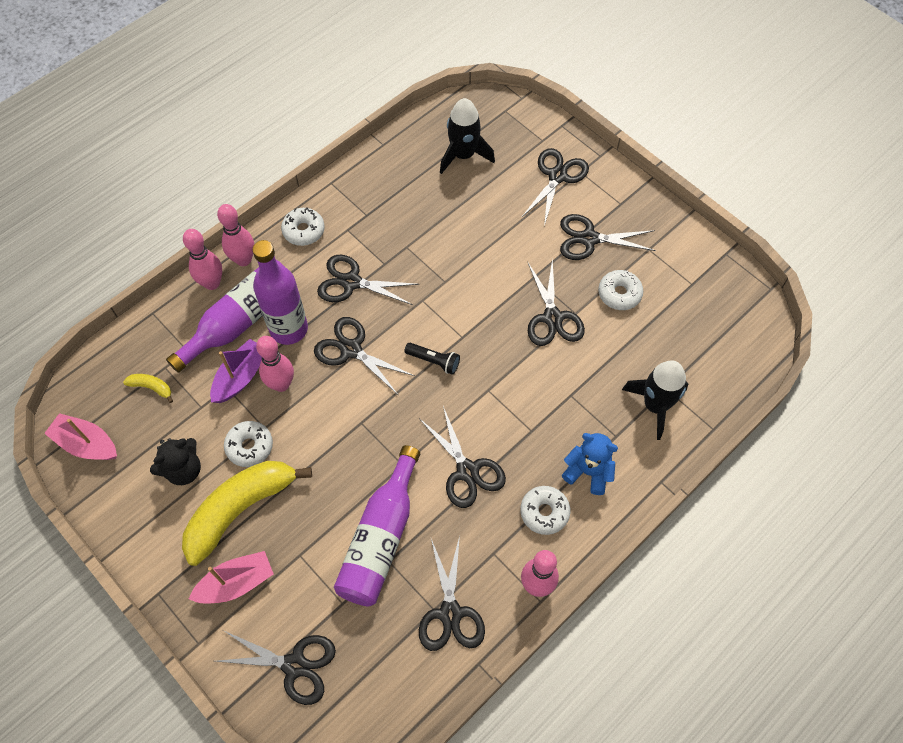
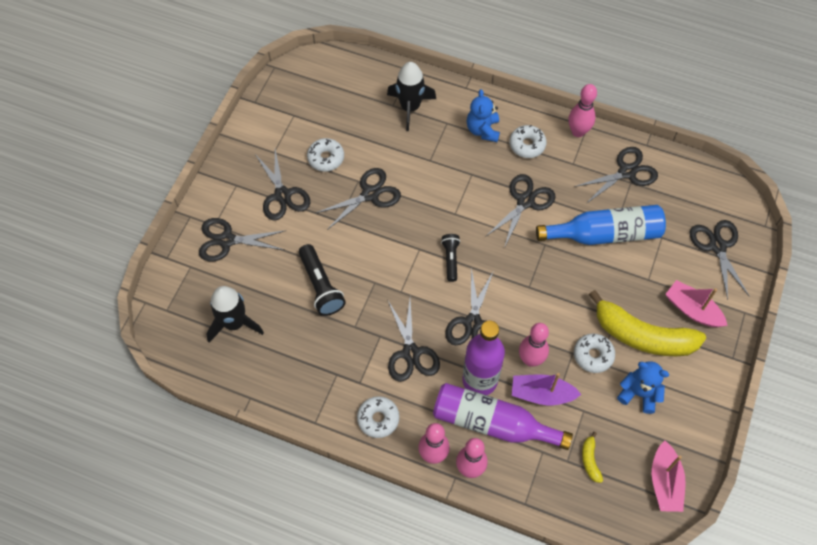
camera: 115 degrees left, 0 degrees up
black teddy bear [150,438,201,485] -> blue teddy bear [617,361,669,414]
purple bottle [334,445,420,606] -> blue bottle [536,205,666,245]
none -> black flashlight [299,244,346,316]

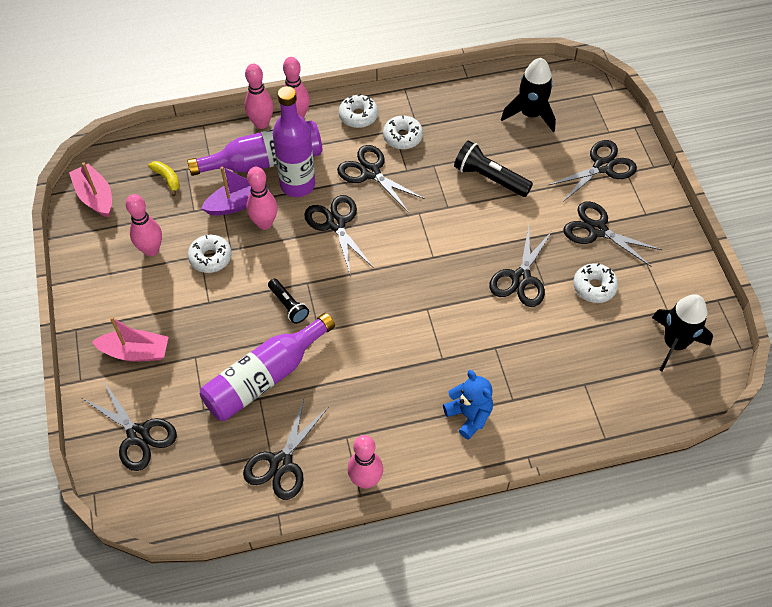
camera: 145 degrees right, 5 degrees down
black rocket [387,62,436,131] -> black rocket moved to [652,294,713,372]
black flashlight [441,234,460,282] -> black flashlight moved to [268,279,309,324]
black scissors [485,174,556,248] -> none
white donut [509,125,547,158] -> white donut moved to [383,115,423,149]
blue bottle [536,205,666,245] -> purple bottle [200,313,335,421]
yellow banana [589,290,706,356] -> none
blue teddy bear [617,361,669,414] -> pink bowling pin [126,194,162,256]

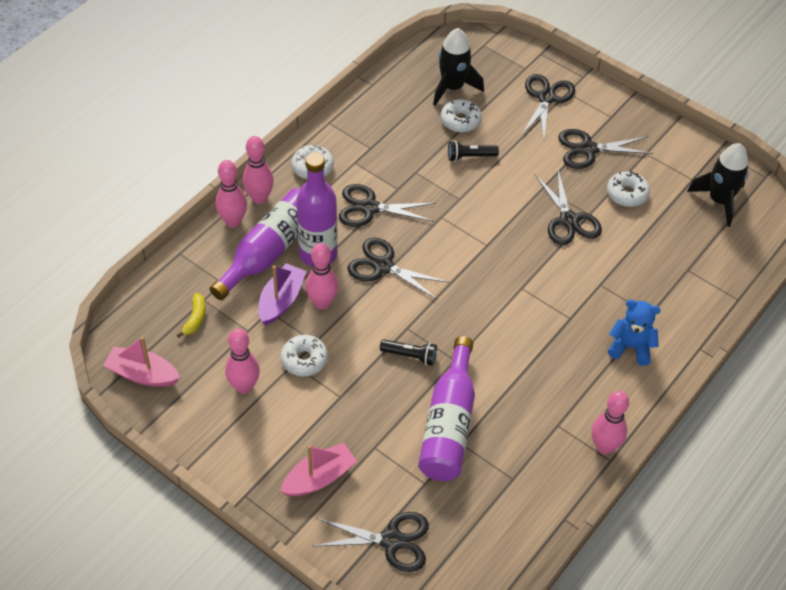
camera: 40 degrees left, 5 degrees down
yellow banana [148,161,180,196] -> yellow banana turned 90 degrees clockwise [177,293,206,338]
black scissors [243,399,328,500] -> none
white donut [383,115,423,149] -> white donut moved to [441,99,482,132]
black flashlight [454,140,533,197] -> black flashlight [448,141,499,161], size x0.63

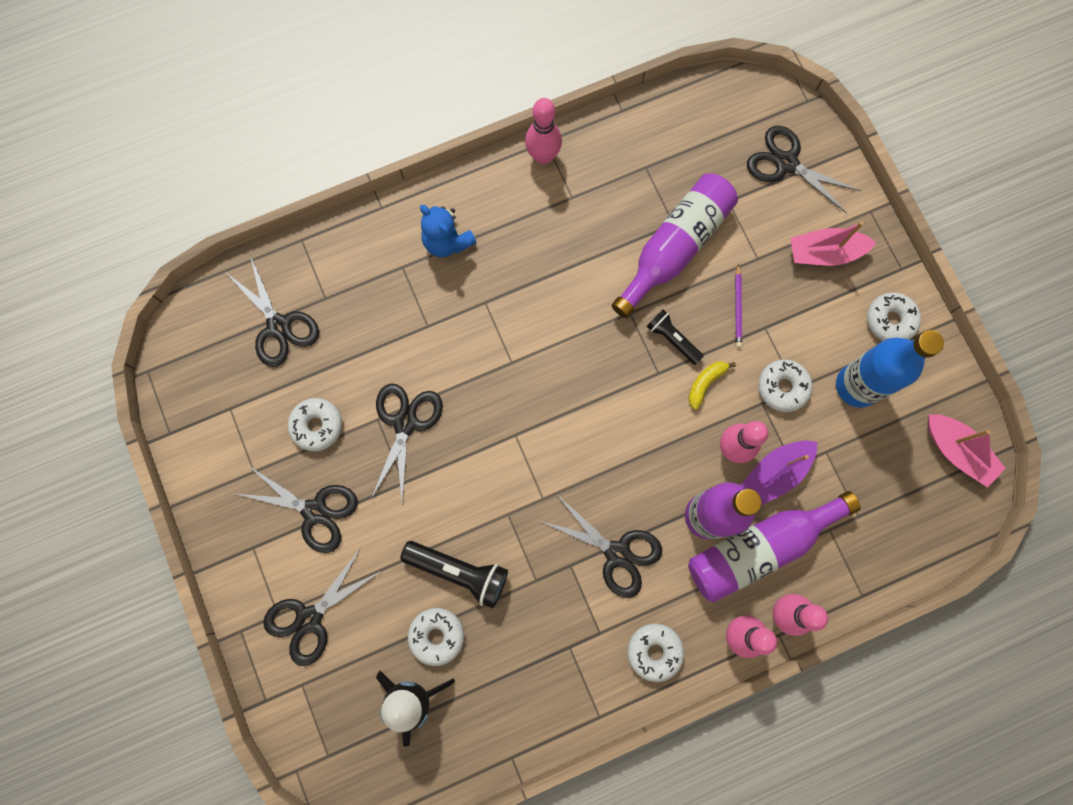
camera: 150 degrees left, 25 degrees up
yellow banana [177,293,206,338] -> yellow banana moved to [688,361,736,409]
pink bowling pin [225,328,260,394] -> blue bottle [836,330,944,408]
black scissors [348,237,450,300] -> black scissors moved to [227,255,319,367]
black flashlight [448,141,499,161] -> black flashlight [400,541,508,609], size x1.59
black rocket [687,143,749,227] -> none
none -> purple pencil [735,264,742,348]
none -> white donut [867,293,921,341]

